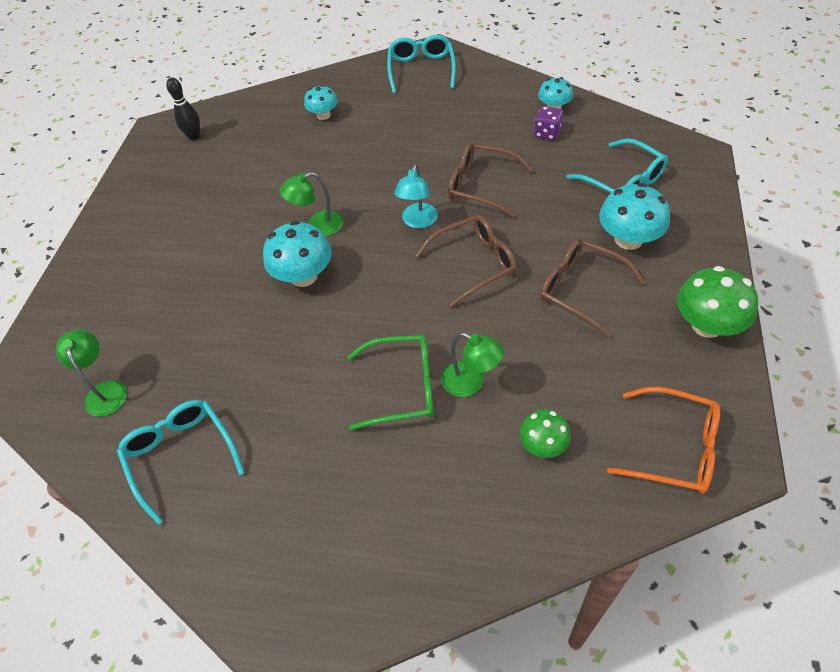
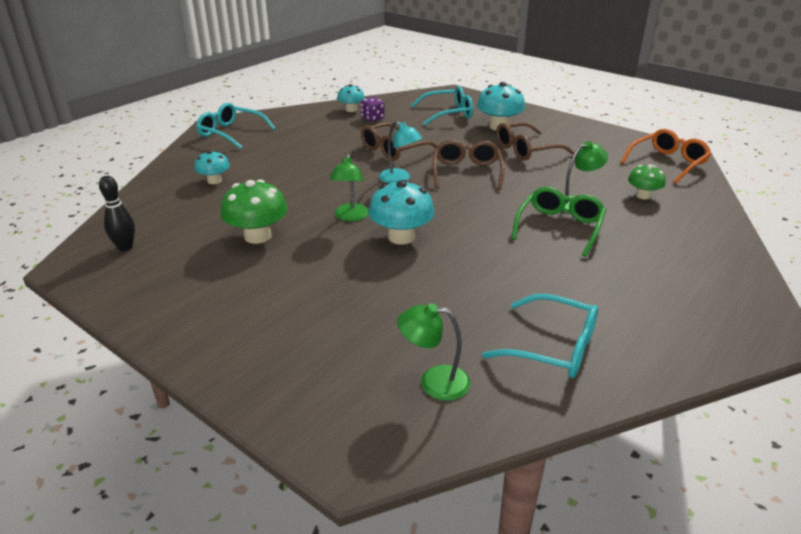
camera: 65 degrees left, 20 degrees down
turquoise glasses [117,400,245,525] -> turquoise glasses turned 150 degrees counterclockwise [482,294,598,378]
green mushroom [677,266,758,338] -> green mushroom moved to [221,179,288,244]

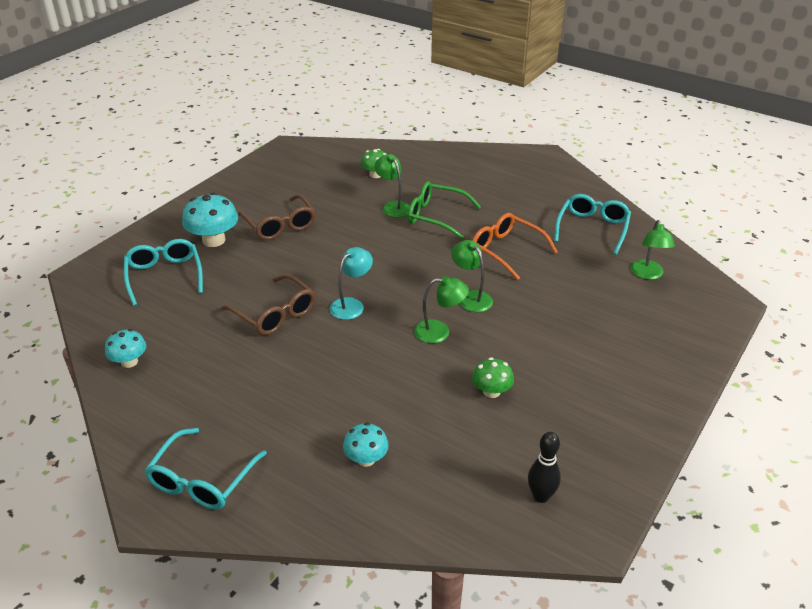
camera: 95 degrees left, 5 degrees up
green mushroom [221,179,288,244] -> green mushroom [472,357,514,398], size x0.61
purple dice [360,97,385,122] -> none
turquoise mushroom [368,180,434,245] -> green lamp [451,240,493,312]
brown glasses [432,140,505,190] -> none
orange glasses [621,129,712,184] -> orange glasses moved to [472,213,558,280]

